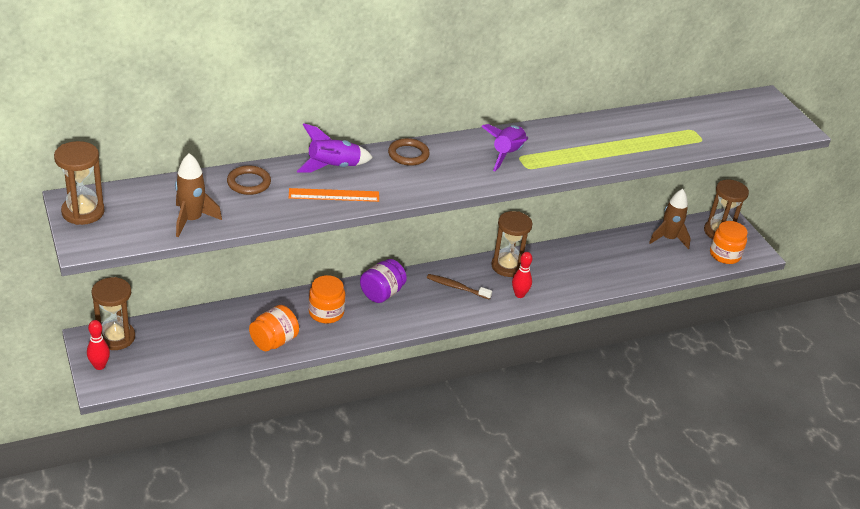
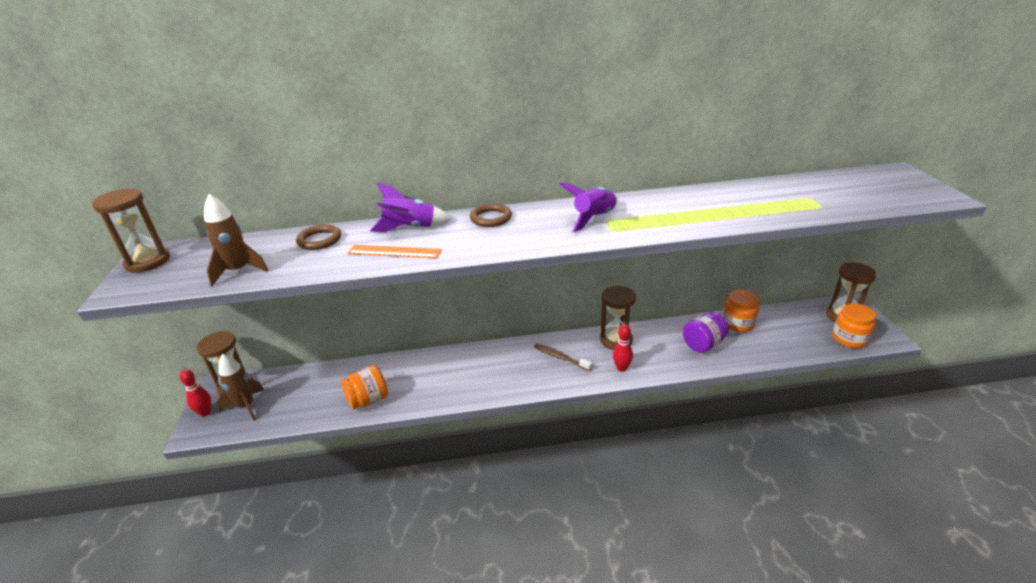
camera: 20 degrees right, 5 degrees down
orange jar [309,275,345,324] -> orange jar moved to [723,290,759,332]
purple jar [360,259,407,303] -> purple jar moved to [683,312,729,353]
brown rocket [649,189,691,249] -> brown rocket moved to [217,354,264,421]

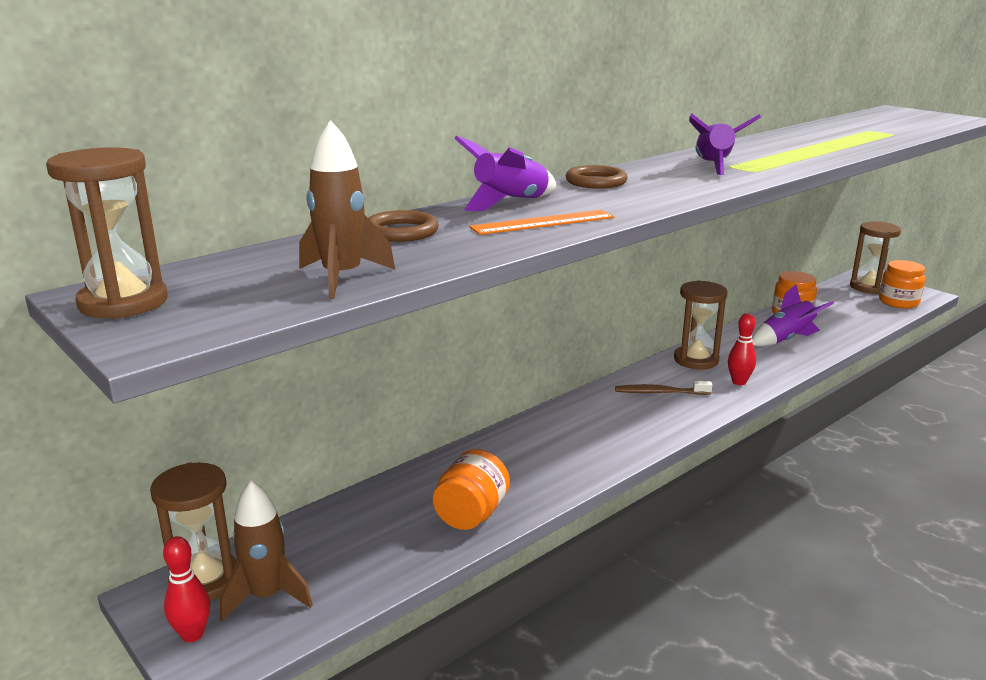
camera: 35 degrees left, 10 degrees down
purple jar [683,312,729,353] -> purple rocket [752,285,834,346]

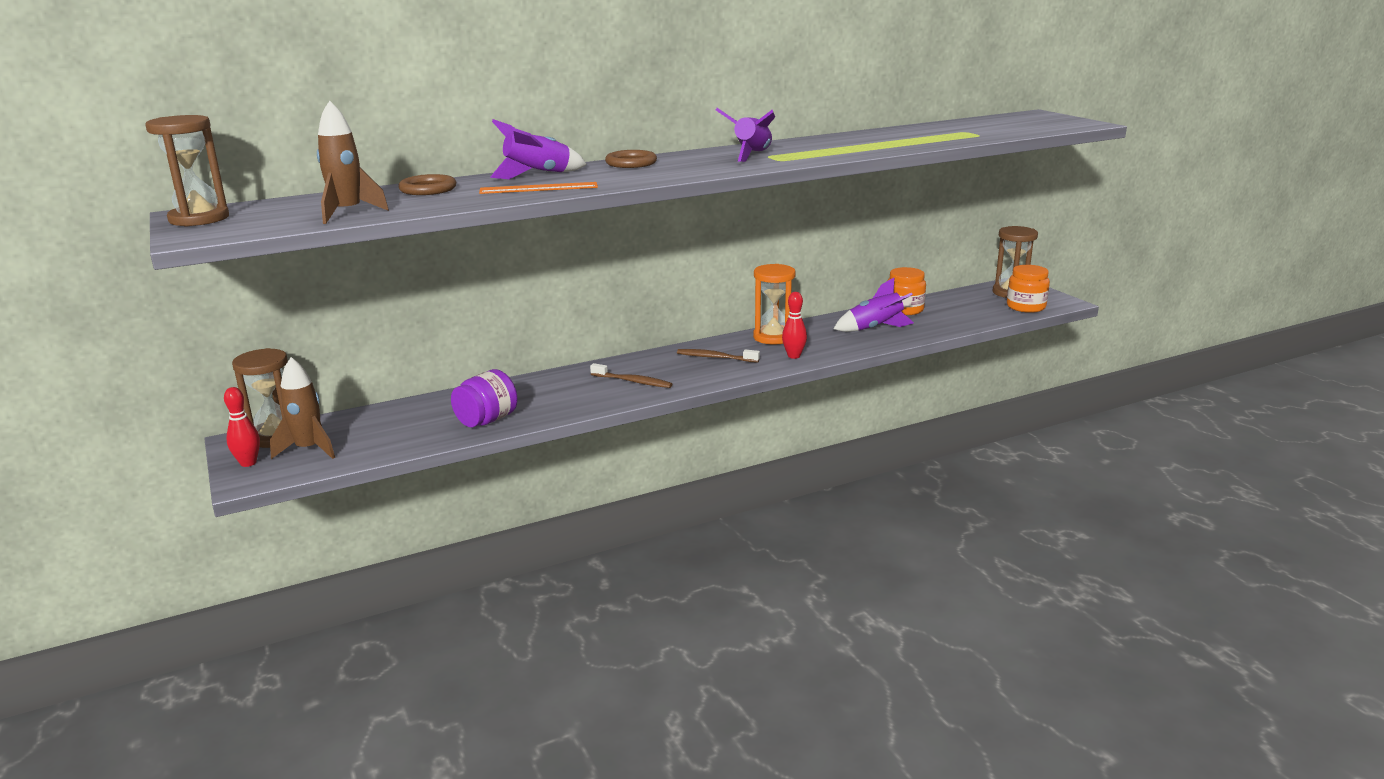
camera: 15 degrees right, 0 degrees up
orange jar [433,449,510,530] -> purple jar [451,369,518,427]
brown hourglass [674,280,727,369] -> orange hourglass [753,264,796,345]
none -> brown toothbrush [590,363,672,388]

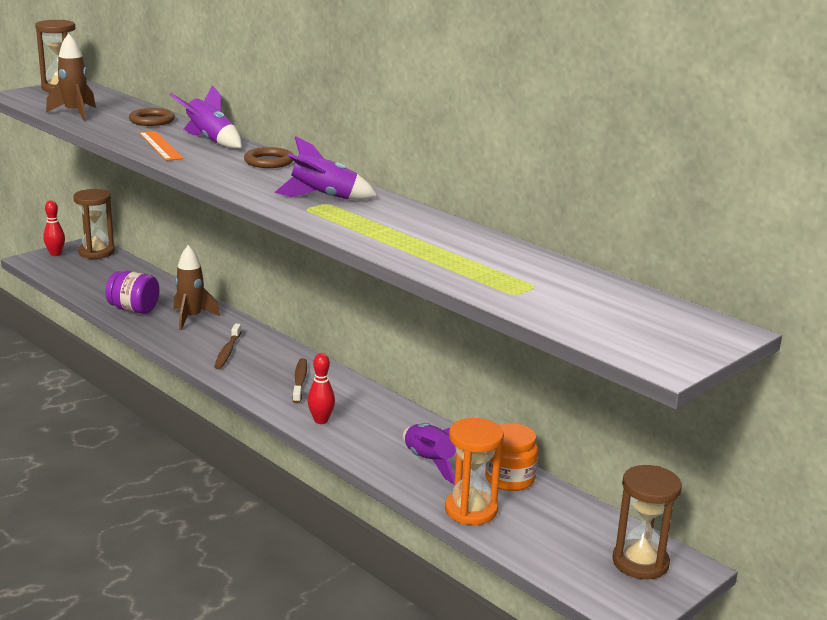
camera: 70 degrees right, 0 degrees up
brown rocket [270,357,335,459] -> brown rocket moved to [173,245,220,330]
orange hourglass [753,264,796,345] -> orange hourglass moved to [445,418,504,525]
orange jar [1007,265,1050,313] -> none

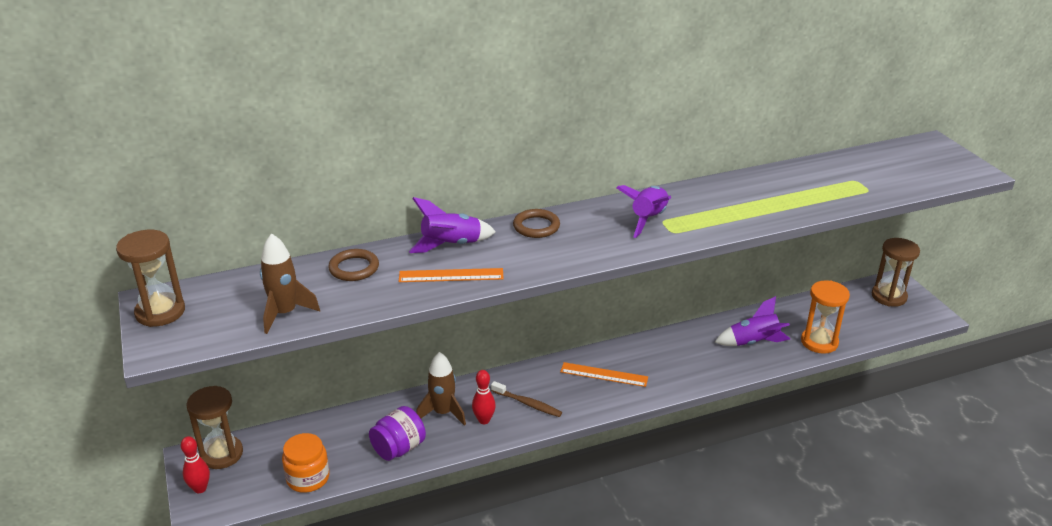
camera: 65 degrees left, 10 degrees up
brown toothbrush [293,358,307,404] -> orange ruler [560,362,648,387]
red bowling pin [307,353,335,424] -> red bowling pin moved to [472,370,496,424]
orange jar [485,423,538,491] -> orange jar moved to [282,433,330,493]

